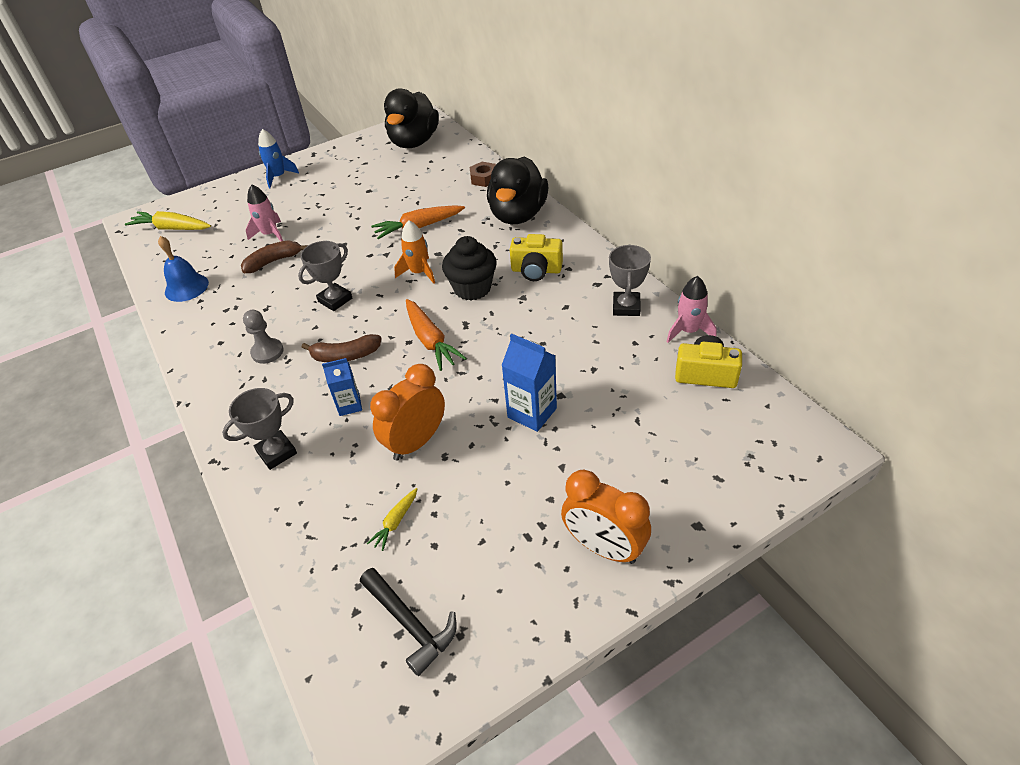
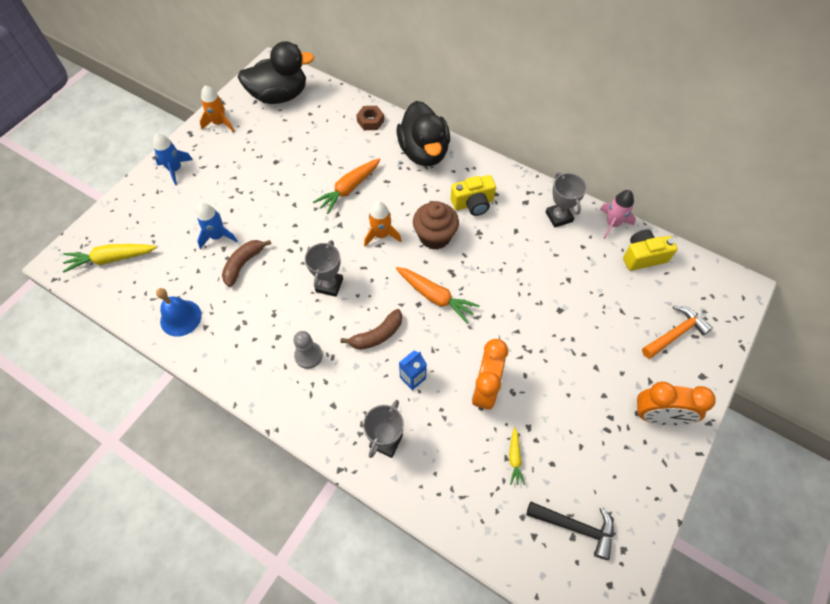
camera: 30 degrees left, 15 degrees up
pink rocket [245,185,283,241] -> blue rocket [196,203,238,249]
black duck [384,88,439,148] -> black duck turned 90 degrees counterclockwise [238,41,314,104]
black cupcake [442,236,497,300] -> brown cupcake [413,201,459,250]
blue carton [501,333,557,432] -> none
none -> orange rocket [200,85,234,132]
none -> orange hammer [642,306,713,359]

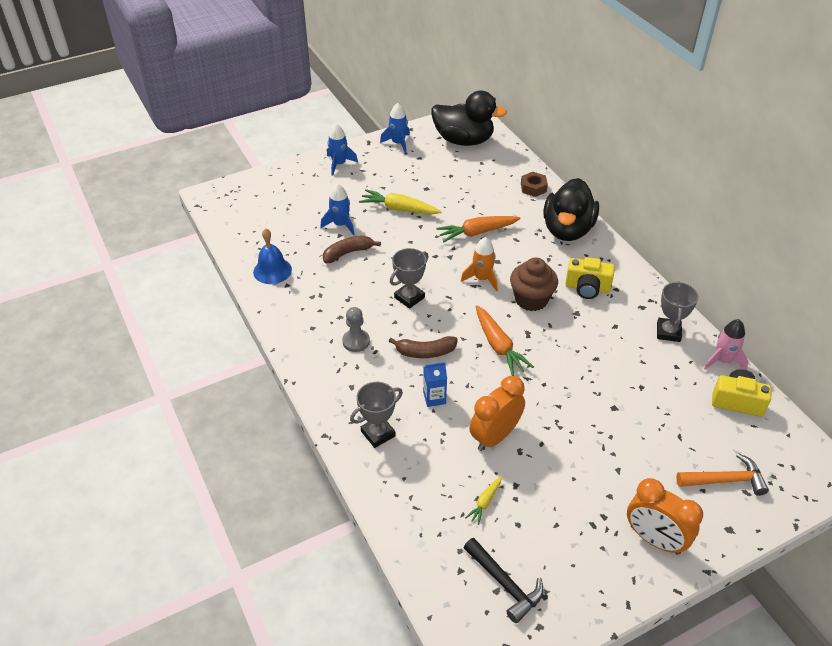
camera: 30 degrees right, 15 degrees down
yellow carrot [62,244,157,273] -> yellow carrot moved to [359,189,442,214]
orange rocket [200,85,234,132] -> blue rocket [380,103,410,154]

